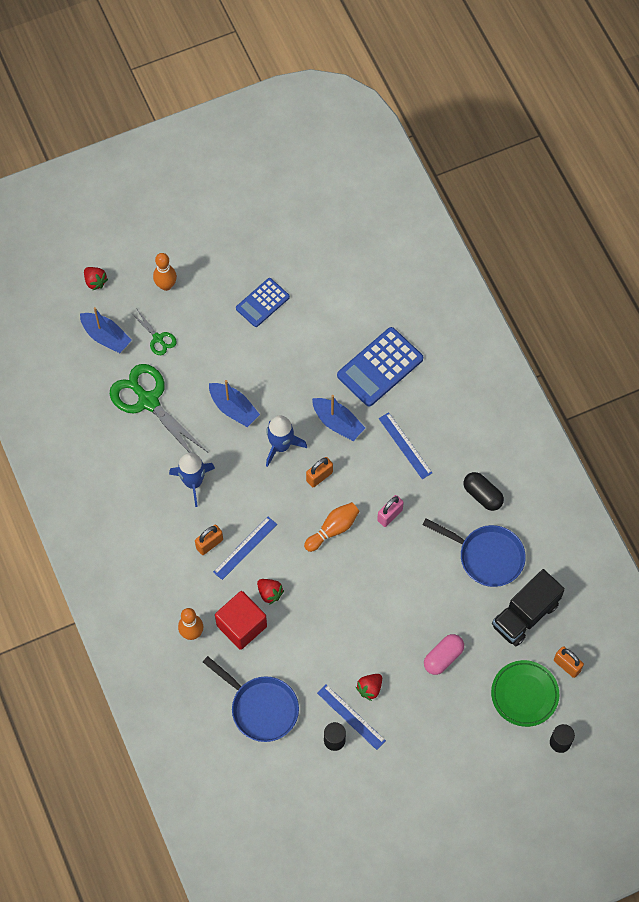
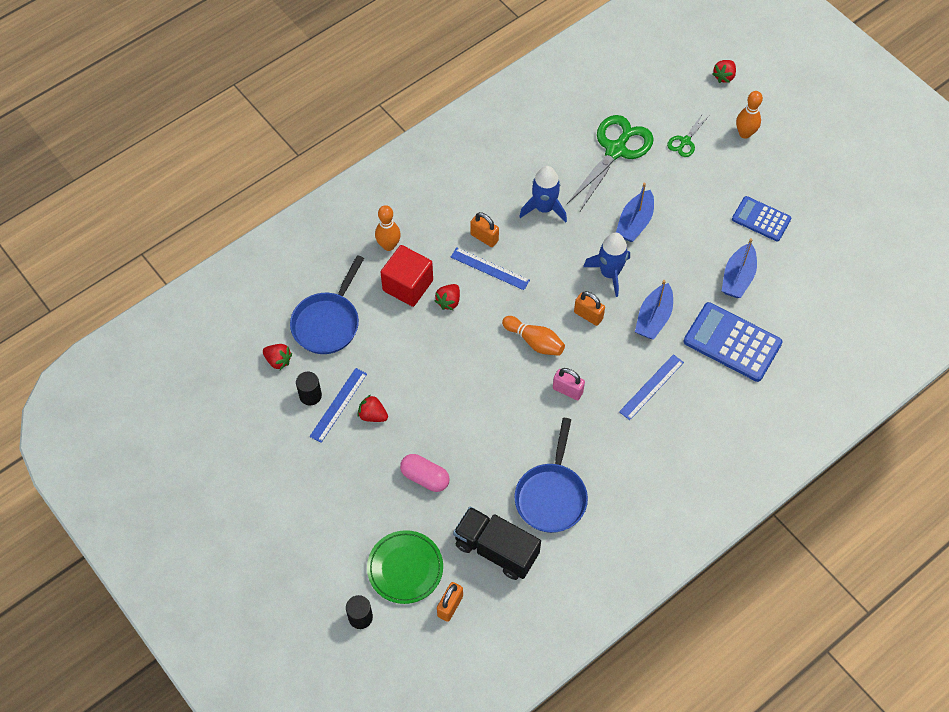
camera: 75 degrees right, 5 degrees down
blue boat [80,307,132,353] -> blue boat moved to [722,238,757,298]
black capsule [464,472,504,511] -> none
none -> red strawberry [263,344,292,370]

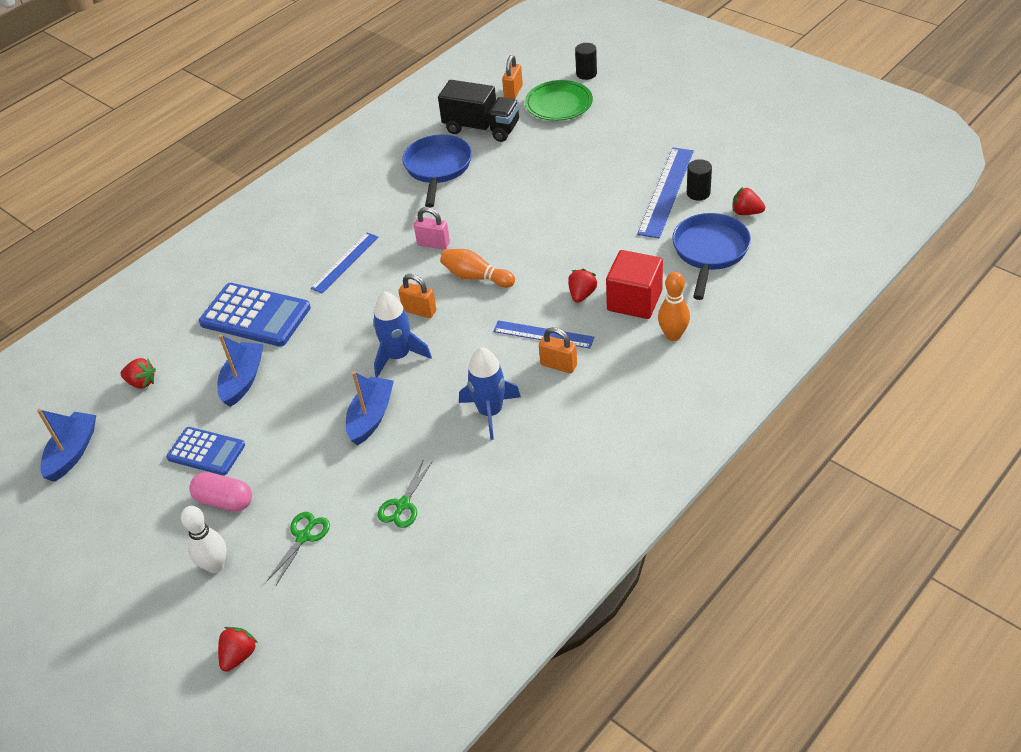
camera: 175 degrees right, 15 degrees down
blue ruler [310,368,367,443] -> blue ruler [637,147,694,239], size x1.55
red strawberry [358,395,388,422] -> red strawberry moved to [121,358,156,389]
pink capsule [400,454,450,492] -> pink capsule moved to [189,472,252,512]
green scissors [567,115,654,211] -> green scissors [378,459,432,528], size x0.48
blue boat [635,280,673,339] -> blue boat moved to [37,409,96,482]
orange bowling pin [736,91,763,139] -> white bowling pin [181,506,227,573]

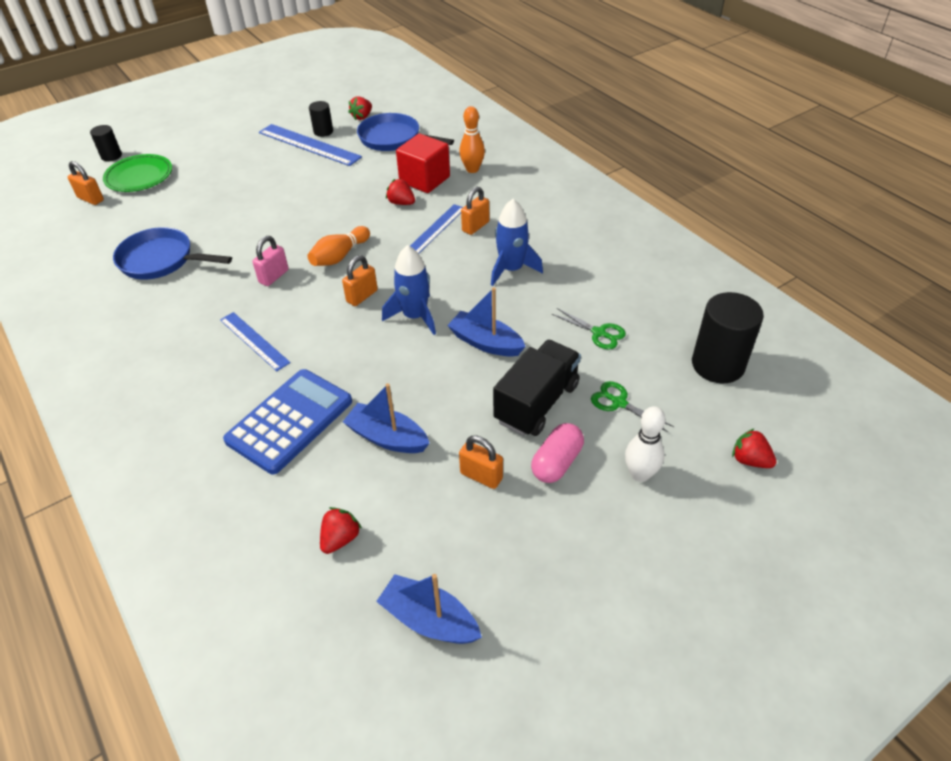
camera: 80 degrees left, 0 degrees up
blue calculator [166,427,245,475] -> orange padlock [459,436,503,489]
black truck [438,80,520,142] -> black truck moved to [493,340,581,436]
none -> black cylinder [692,292,764,383]

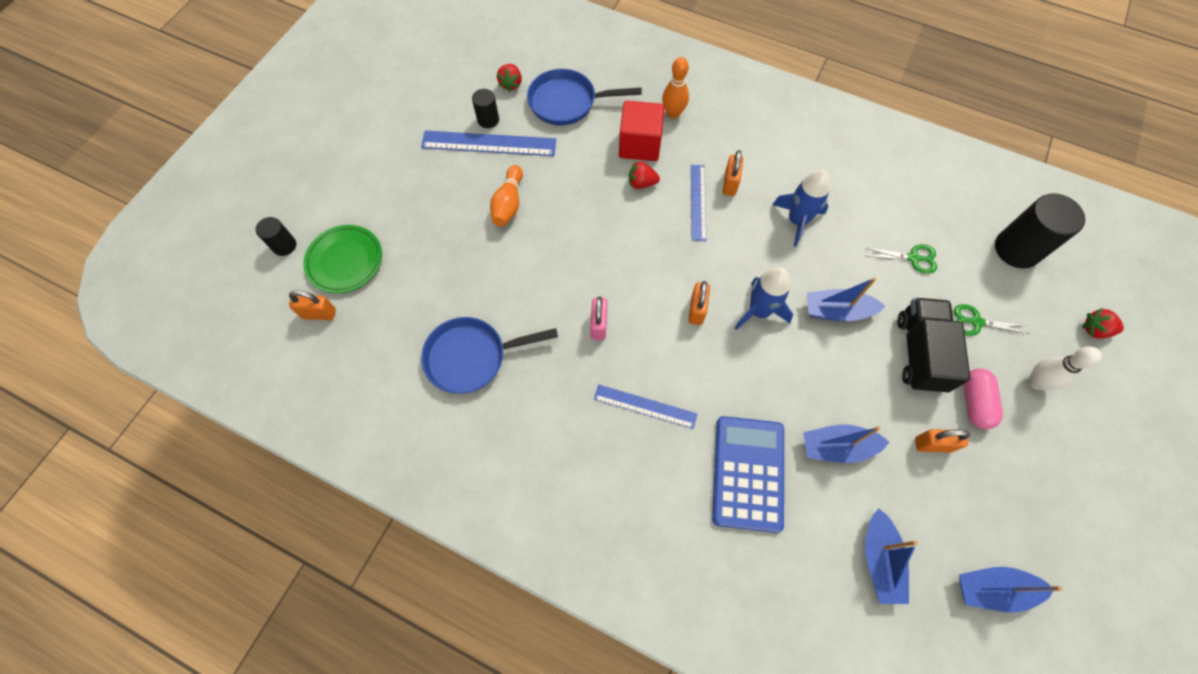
camera: 30 degrees left, 20 degrees up
orange bowling pin [308,226,370,266] -> orange bowling pin moved to [490,165,523,227]
red strawberry [320,507,362,554] -> blue boat [865,508,918,604]

